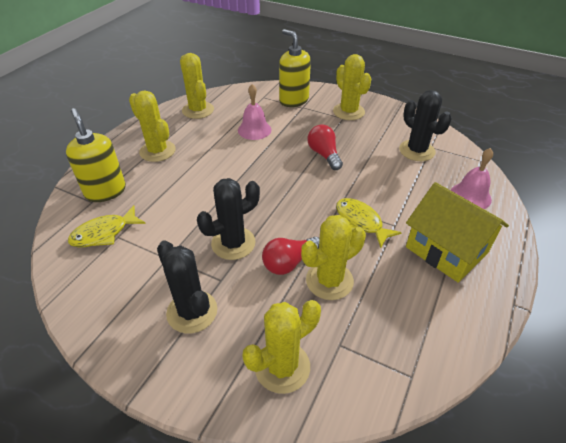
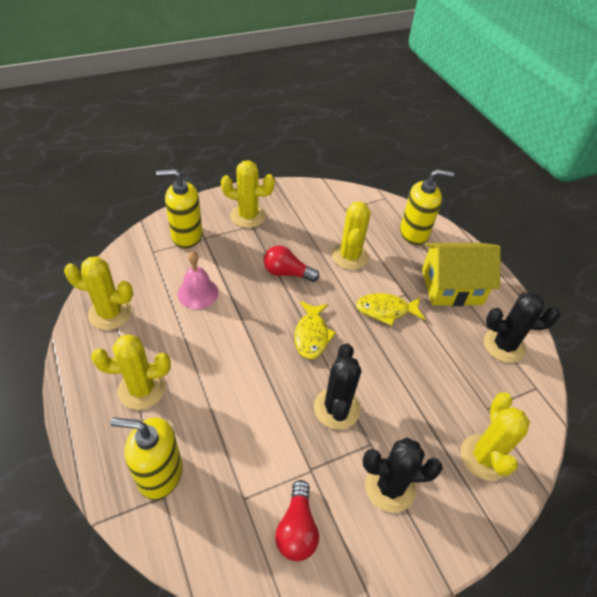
camera: 55 degrees left, 5 degrees up
yellow fish [68,205,146,248] -> yellow fish moved to [294,301,336,359]
red light bulb [262,237,320,275] -> red light bulb moved to [275,480,319,561]
yellow cactus [301,215,366,300] -> yellow cactus moved to [332,201,371,270]
black cactus [399,90,452,161] -> black cactus moved to [484,292,560,363]
pink bell [451,148,493,209] -> yellow soap dispenser [400,169,454,245]

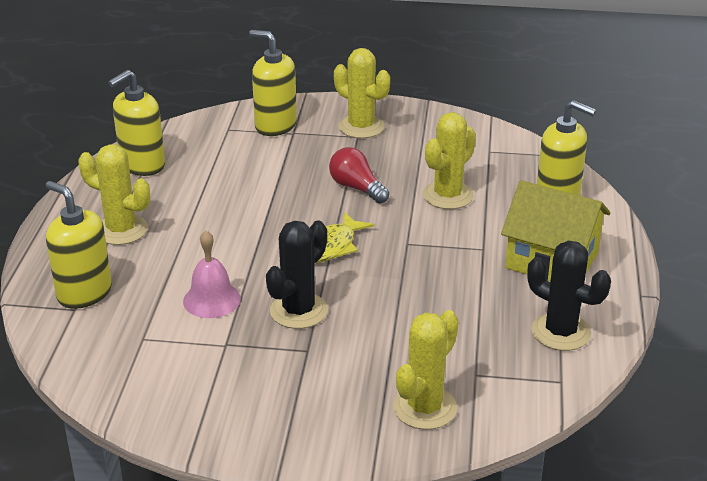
camera: 35 degrees right, 15 degrees down
yellow cactus [64,256,133,330] -> yellow soap dispenser [108,70,165,176]
pink bell [178,251,218,309] -> pink bell moved to [183,231,241,318]
red light bulb [275,480,319,561] -> none
yellow fish [356,293,425,326] -> none
black cactus [363,438,443,513] -> none

